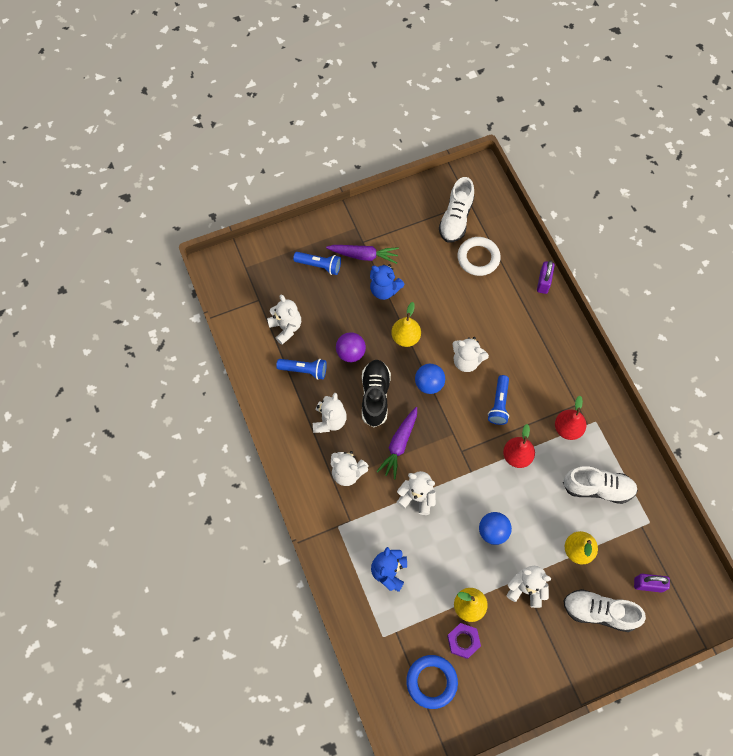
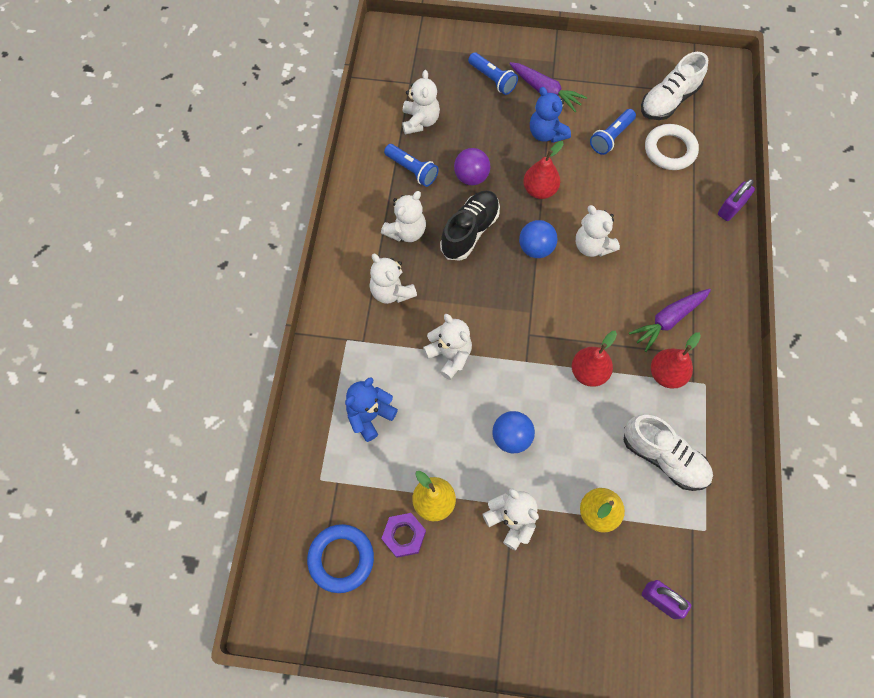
camera: 30 degrees right, 0 degrees up
purple carrot [376,407,417,479] -> purple carrot moved to [629,289,711,352]
yellow pear [391,302,421,347] -> red pear [523,141,563,199]
blue flashlight [488,375,509,425] -> blue flashlight moved to [590,109,636,155]
white shoe [563,589,646,632] -> none

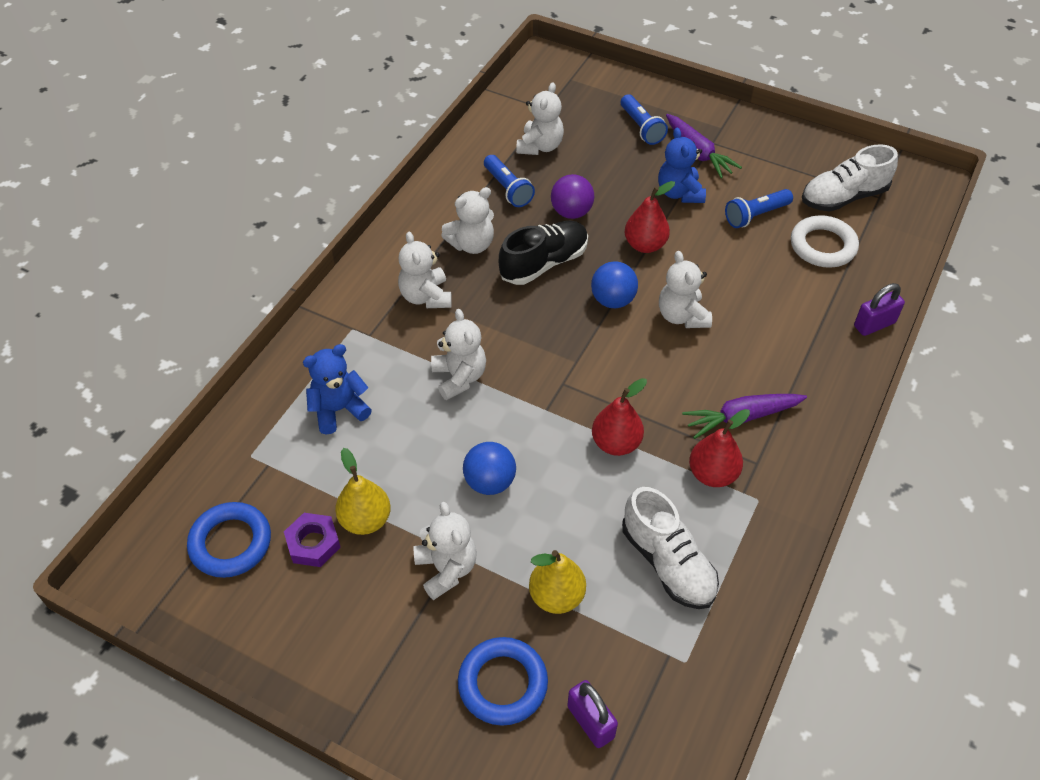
camera: 20 degrees right, 15 degrees down
none -> blue ring [458,637,548,726]

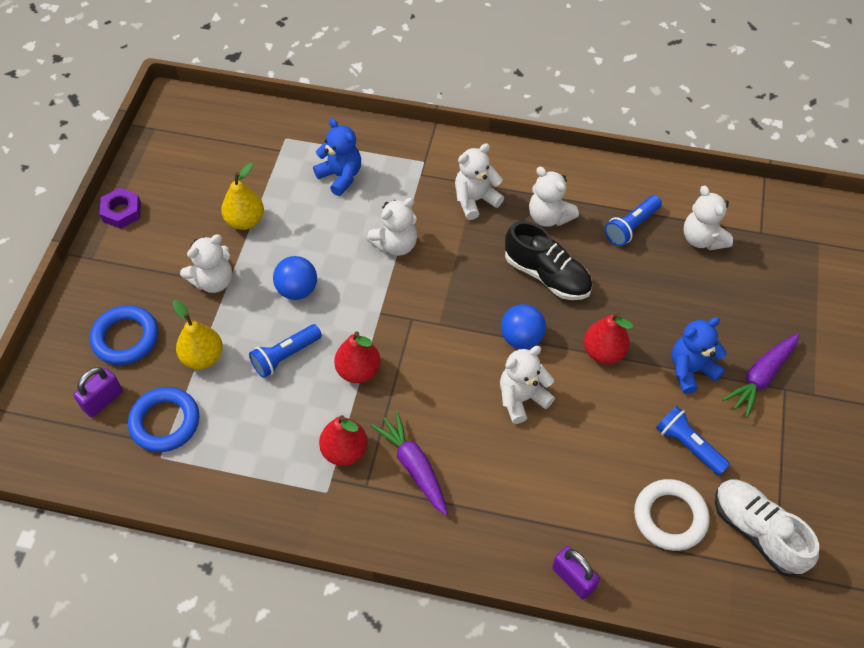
camera: 75 degrees right, 5 degrees up
blue ring [187,502,271,578] -> blue ring moved to [128,387,199,452]
purple nut [284,513,341,567] -> purple nut moved to [99,188,141,229]
white teddy bear [516,82,564,155] -> white teddy bear turned 60 degrees clockwise [683,185,733,250]
purple ball [551,174,594,219] -> none
blue flashlight [621,94,668,145] -> blue flashlight moved to [249,324,322,378]
white shoe [622,487,719,609] -> none

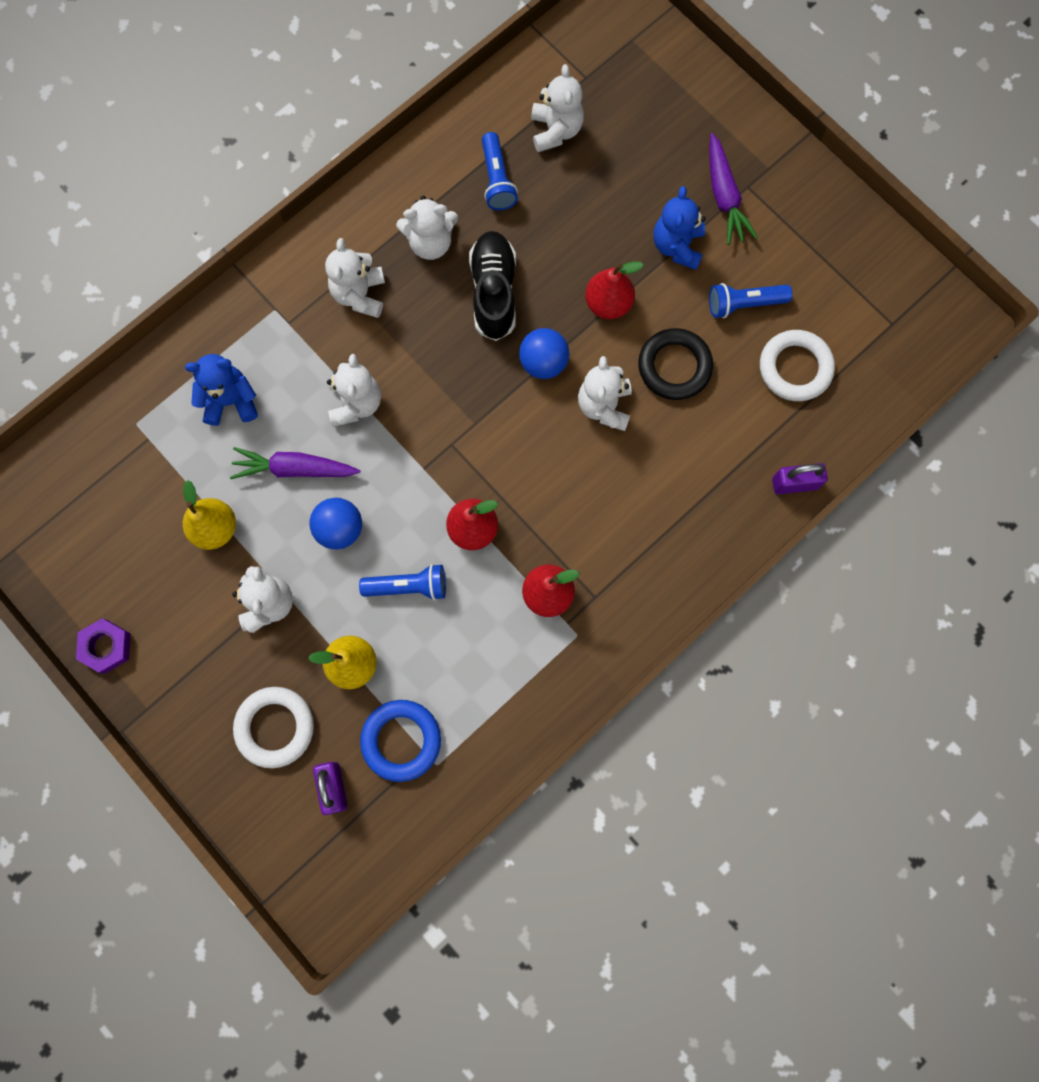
camera: 55 degrees left, 20 degrees up
blue ring [90,305,158,365] -> white ring [233,687,314,768]
blue flashlight [249,324,322,378] -> blue flashlight turned 90 degrees counterclockwise [359,564,446,600]
purple carrot [371,411,448,515] -> purple carrot moved to [230,447,360,479]
black shoe [505,221,592,300] -> black shoe turned 75 degrees counterclockwise [469,231,516,341]
white teddy bear [683,185,733,250] -> white teddy bear turned 105 degrees counterclockwise [531,64,584,152]
white shoe [715,479,819,577] -> none
none -> black ring [638,328,713,400]

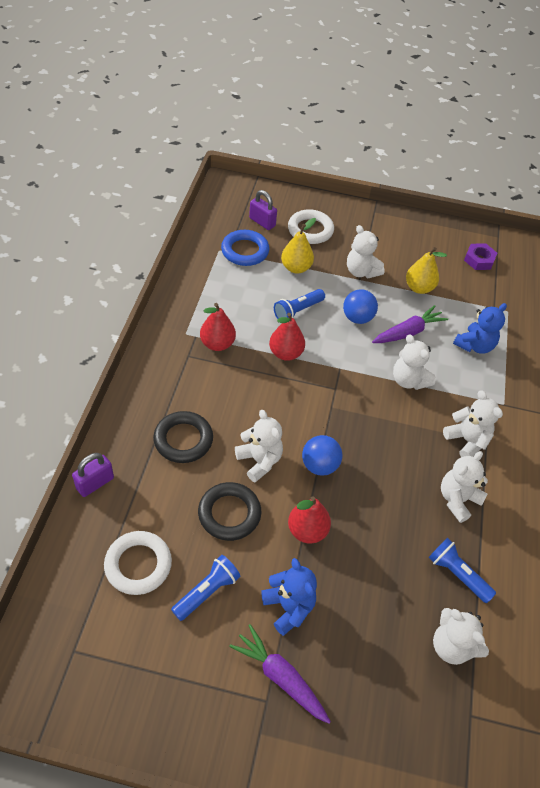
camera: 140 degrees right, 25 degrees down
purple nut [76,618,131,674] -> purple nut moved to [464,244,497,270]
black shoe [469,231,516,341] -> none
none -> black ring [153,411,213,463]

